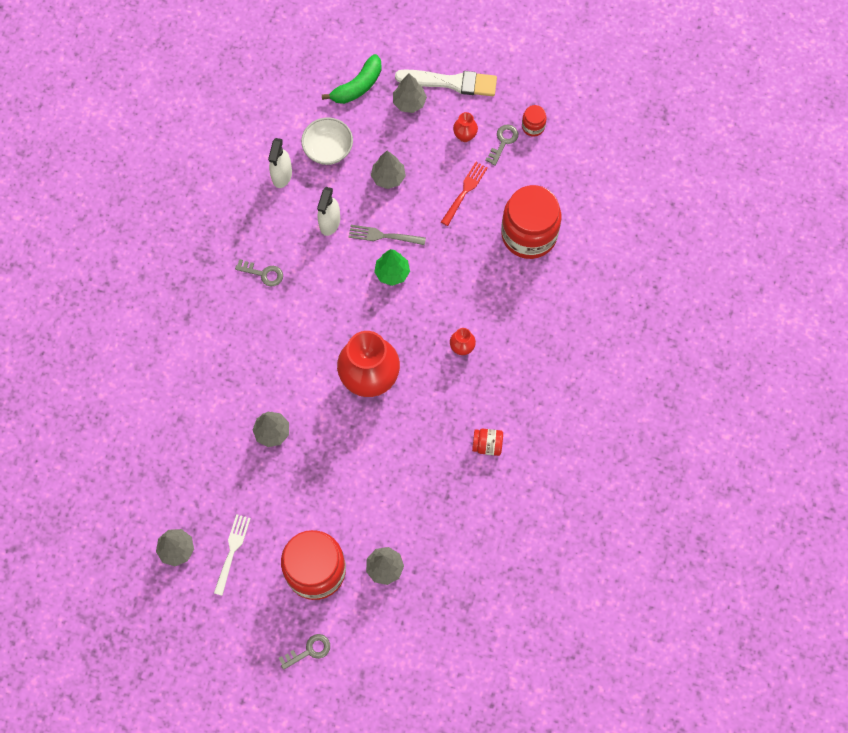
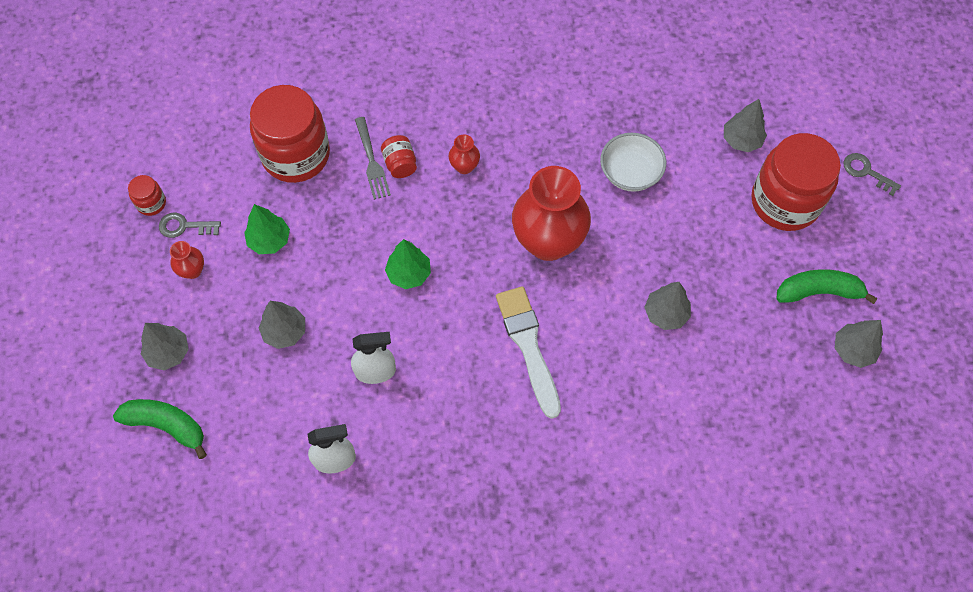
camera: 115 degrees left, 5 degrees down
white fork [214,514,251,596] -> green banana [777,269,878,304]
grey key [235,259,283,287] -> none
white bowl [301,117,353,165] -> white bowl moved to [600,133,666,192]
grey fork [349,225,426,245] -> grey fork moved to [355,117,391,200]
white brush [395,69,497,96] -> white brush moved to [496,286,561,419]
red fork [441,162,488,226] -> green tree [244,204,290,254]
red jar [472,429,503,456] -> red jar moved to [381,135,417,178]

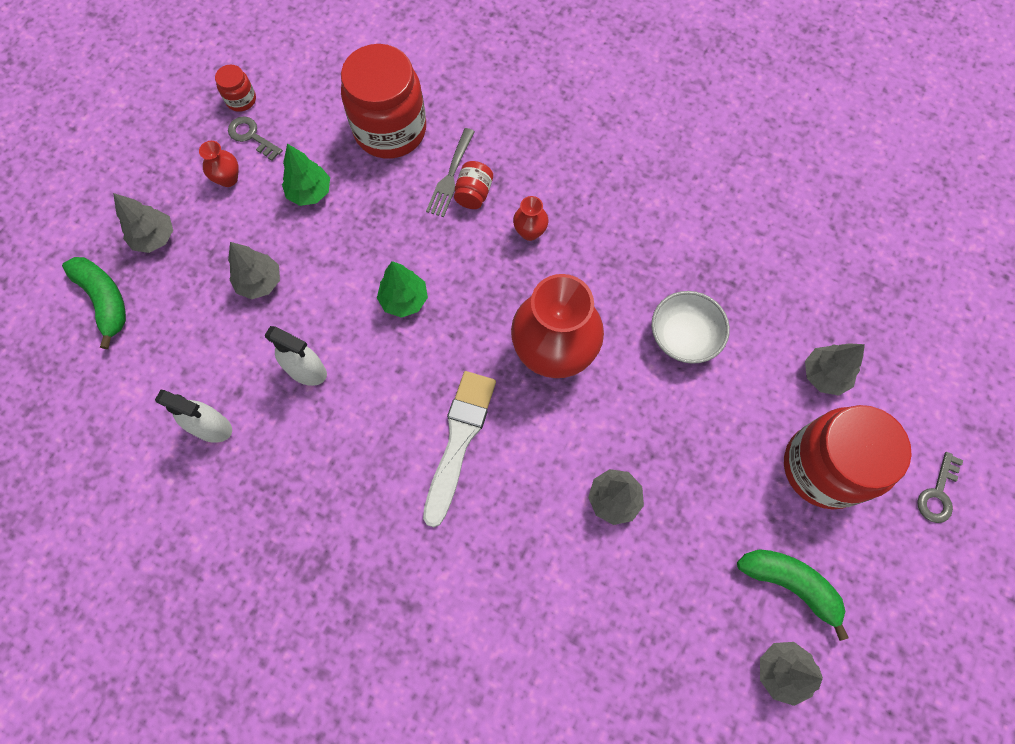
camera: 35 degrees right, 5 degrees up
grey key [843,153,901,196] -> grey key turned 135 degrees counterclockwise [917,452,963,523]

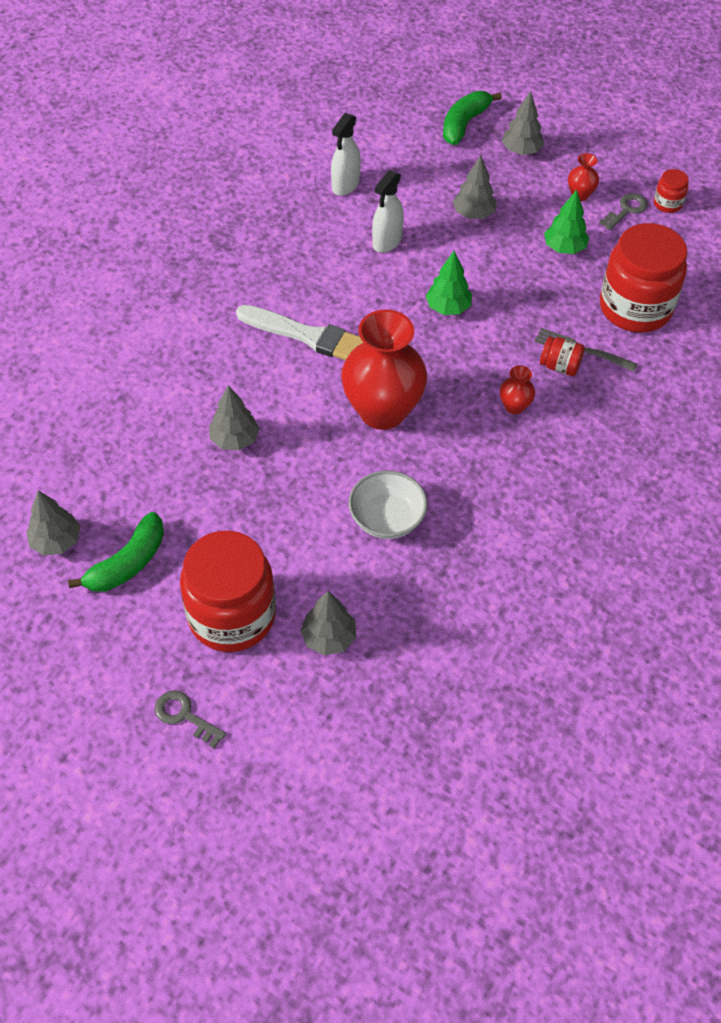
camera: 95 degrees right, 15 degrees down
green banana [62,257,126,349] -> green banana turned 150 degrees clockwise [443,91,502,145]

